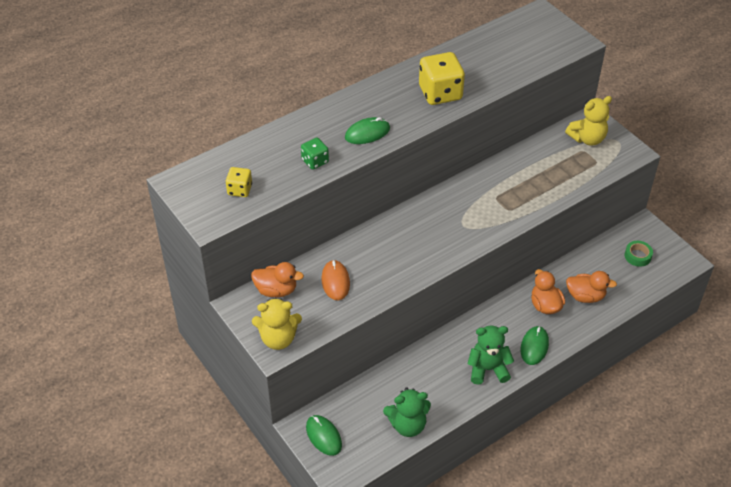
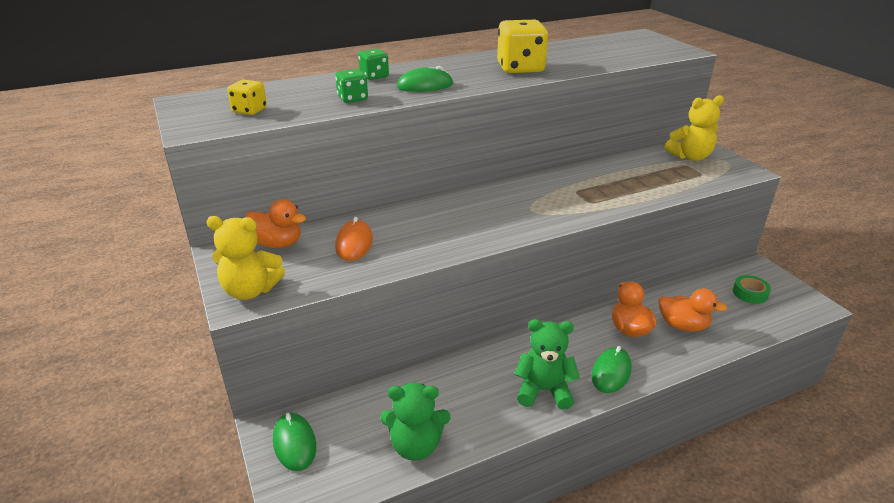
camera: 10 degrees right, 15 degrees down
none -> green dice [358,49,389,80]

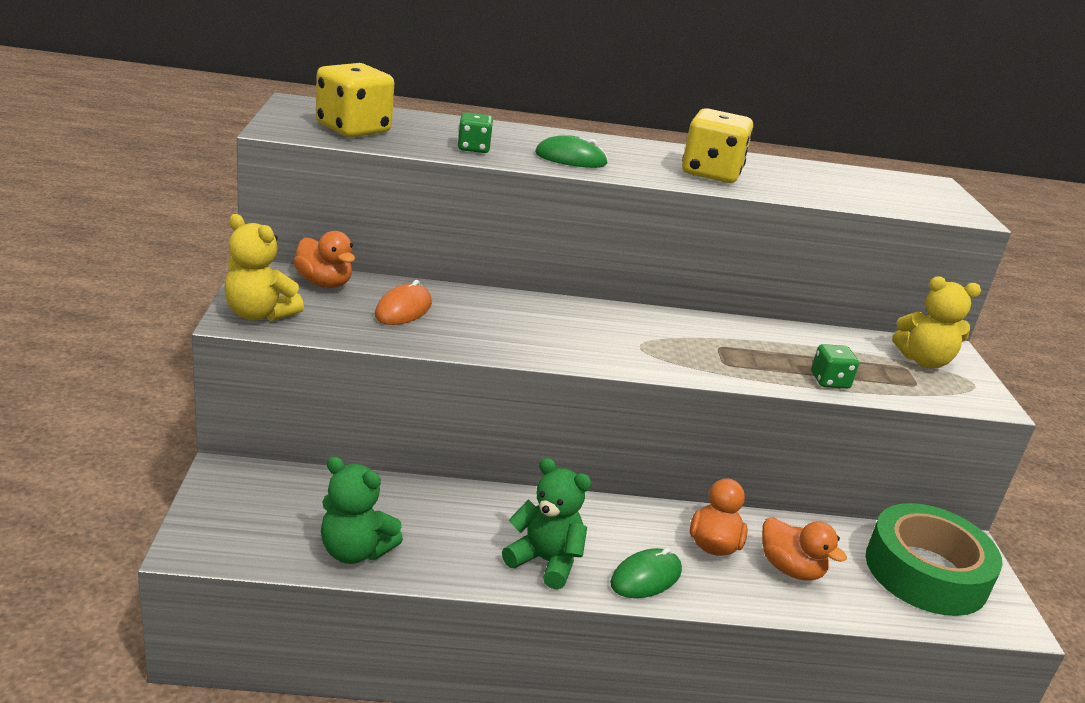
camera: 20 degrees right, 5 degrees down
yellow dice [227,80,267,115] -> yellow dice [316,63,394,137], size x1.84
green mouse [273,413,316,471] -> none
green dice [358,49,389,80] -> green dice moved to [811,344,859,389]
green tape [733,275,771,304] -> green tape [866,503,1003,616], size x2.45

